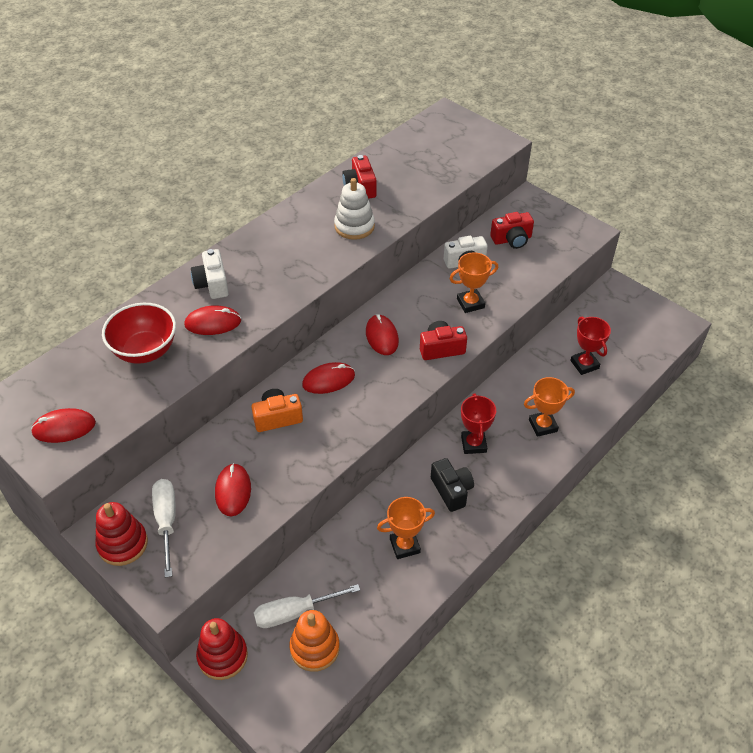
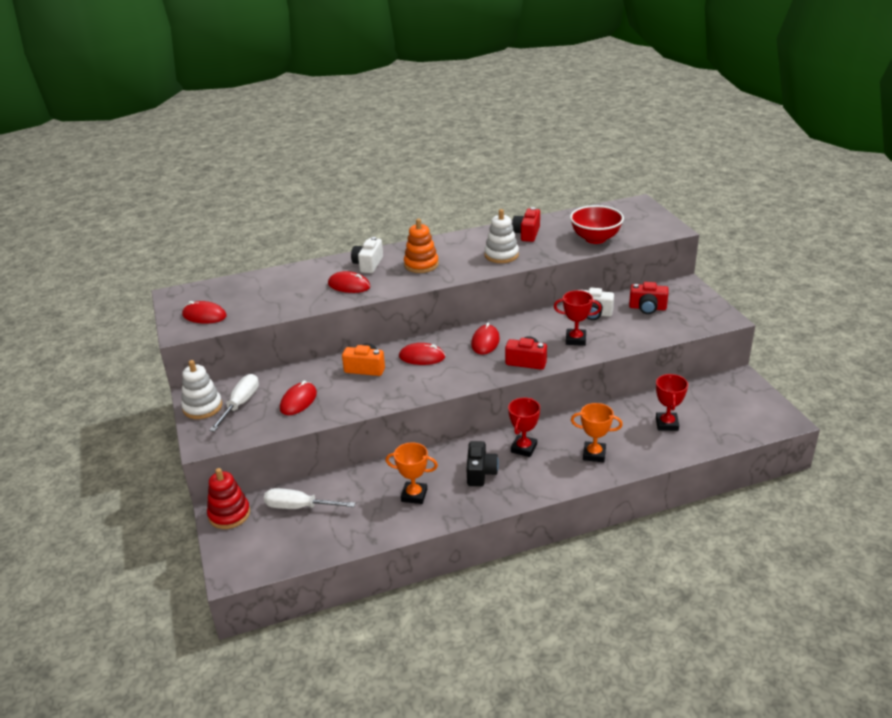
camera: 30 degrees right, 15 degrees down
red stacking toy [96,502,148,566] -> white stacking toy [181,360,222,419]
red bowl [102,303,176,364] -> red bowl moved to [570,205,624,244]
orange stacking toy [289,610,340,672] -> orange stacking toy moved to [404,218,439,273]
orange trophy [450,252,498,313] -> red trophy [554,290,601,346]

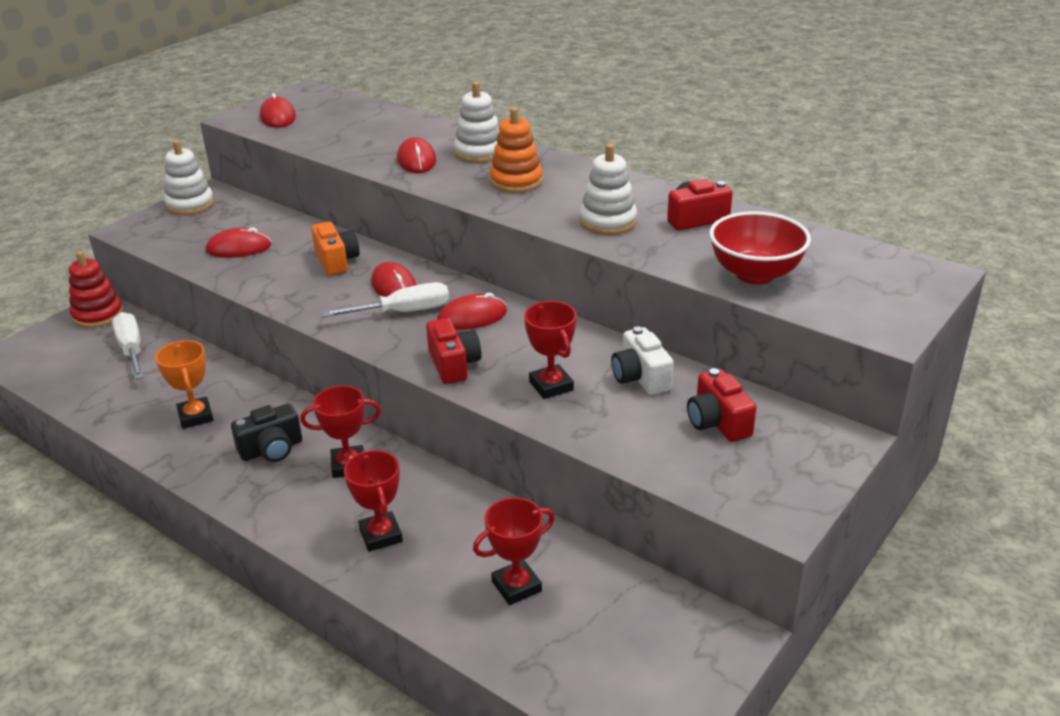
camera: 55 degrees right, 0 degrees up
white screwdriver [209,374,259,432] -> white screwdriver moved to [322,282,449,317]
white camera [351,237,383,273] -> white stacking toy [454,82,500,163]
orange trophy [571,403,623,462] -> red trophy [344,450,403,552]

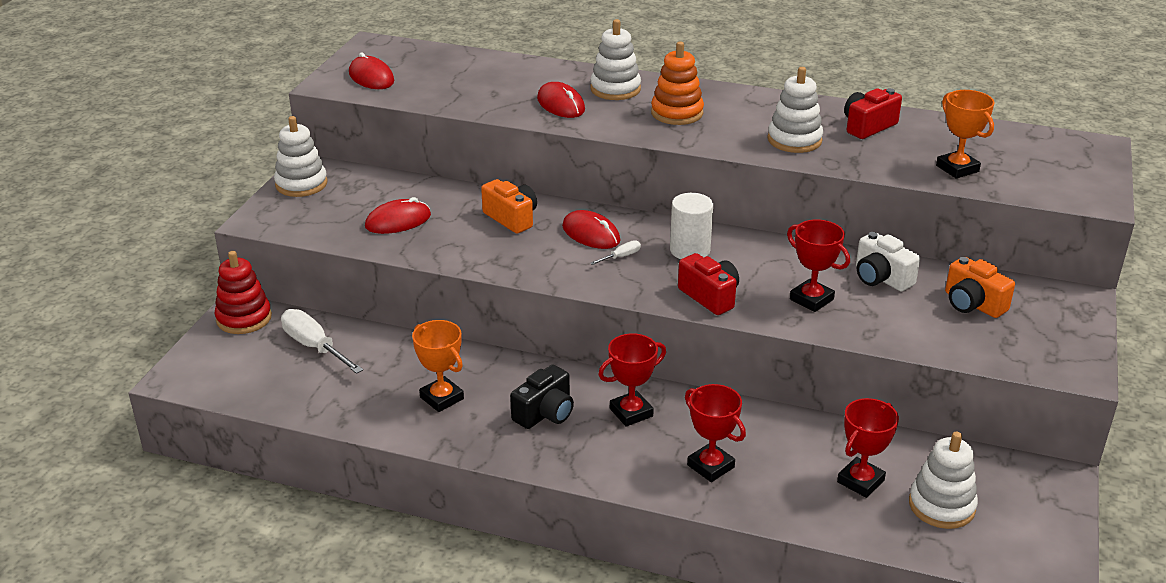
camera: 20 degrees left, 0 degrees up
white screwdriver [322,282,449,317] -> white screwdriver [590,240,641,265], size x0.48
red mouse [437,293,507,330] -> white cylinder [670,193,713,259]
red camera [687,368,757,442] -> orange camera [945,257,1015,318]
red bowl [709,211,811,284] -> orange trophy [936,90,994,179]
none -> white stacking toy [909,432,978,529]

